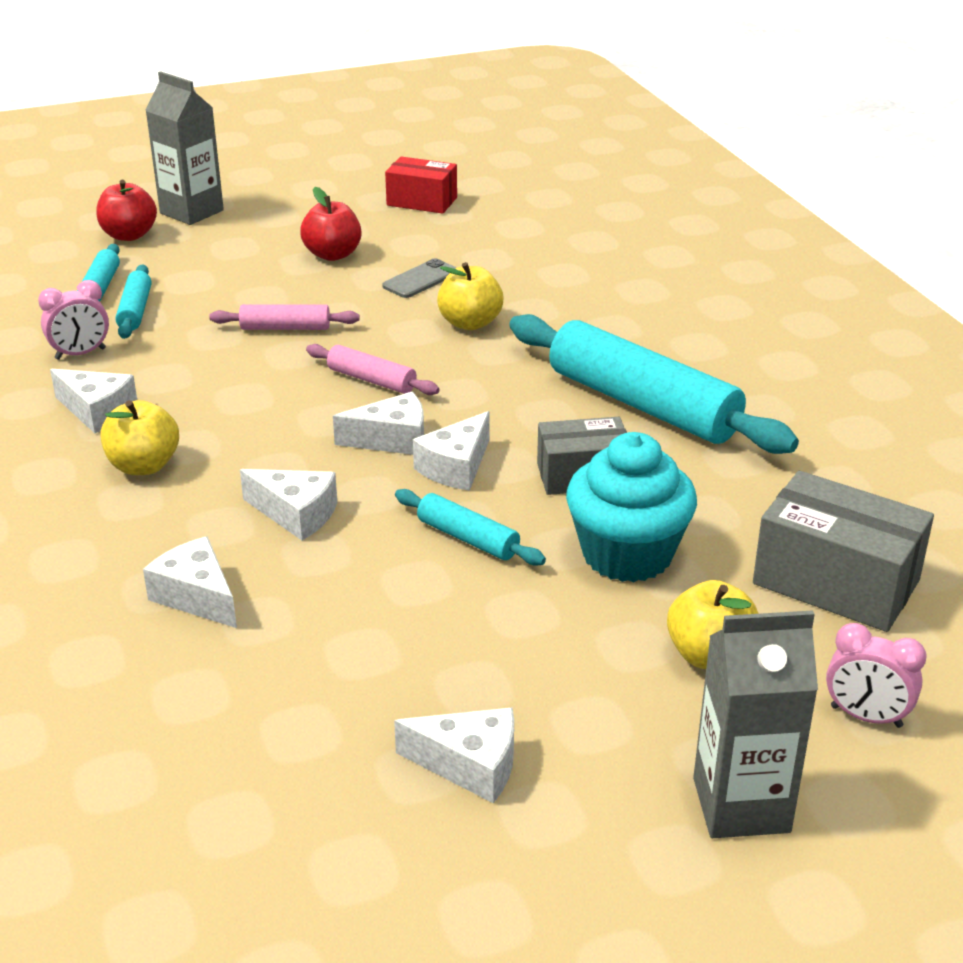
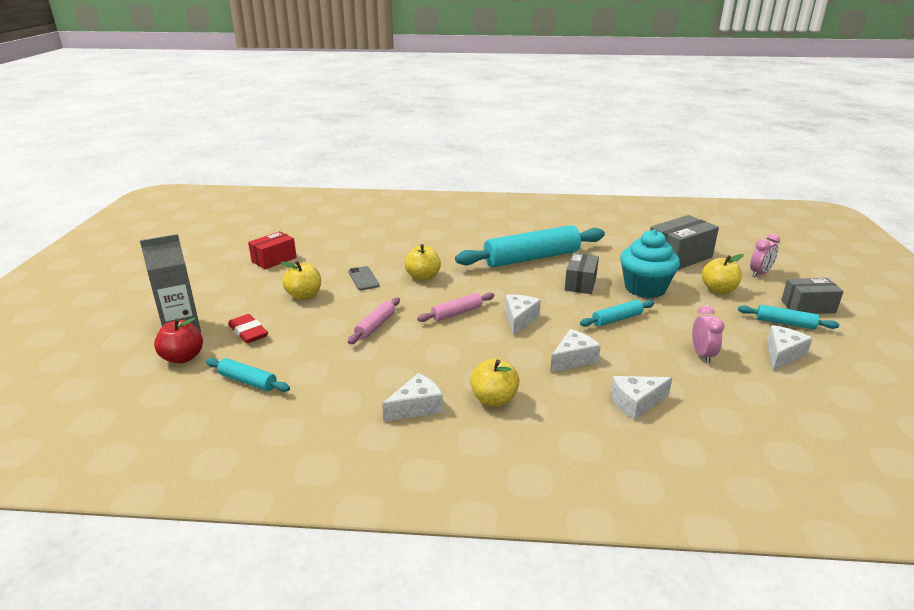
camera: 65 degrees left, 5 degrees down
pink clock [38,280,109,360] -> pink clock moved to [692,305,724,363]
turquoise rolling pin [115,265,151,339] -> turquoise rolling pin moved to [738,305,839,329]
red apple [300,187,361,261] -> yellow apple [281,261,321,300]
white cheese [413,411,490,491] -> none
grey carton [693,610,818,838] -> grey box [781,278,844,314]
none -> red eraser [228,314,268,343]

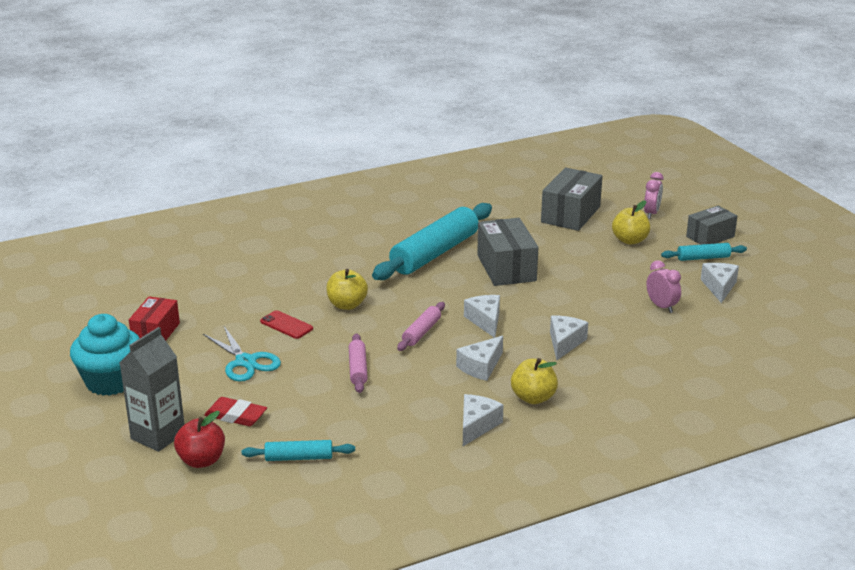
camera: 30 degrees left, 0 degrees up
yellow apple [281,261,321,300] -> turquoise scissors [203,326,281,382]
grey phone [348,266,379,290] -> red phone [260,310,313,339]
grey box [565,253,599,294] -> grey box [477,218,538,286], size x1.53
turquoise rolling pin [580,300,654,327] -> none
white cheese [611,376,672,420] -> white cheese moved to [456,336,503,381]
turquoise cupcake [620,230,680,298] -> turquoise cupcake moved to [70,314,140,396]

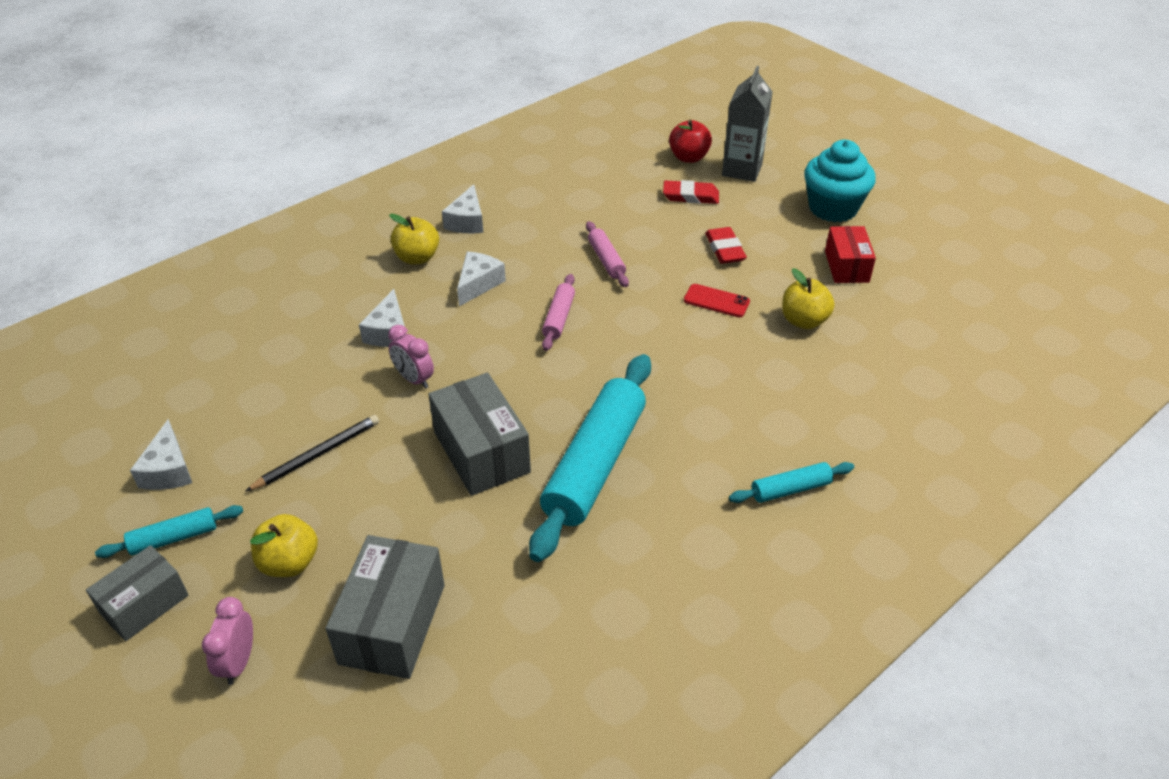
camera: 165 degrees right, 15 degrees up
turquoise scissors [203,326,281,382] -> red eraser [705,227,747,264]
turquoise rolling pin [242,440,355,461] -> turquoise rolling pin moved to [729,462,854,503]
yellow apple [326,269,368,310] -> yellow apple moved to [782,268,835,329]
white cheese [464,295,500,338] -> none
pink clock [646,260,681,313] -> pink clock moved to [388,325,434,389]
none -> black pencil [245,415,379,492]

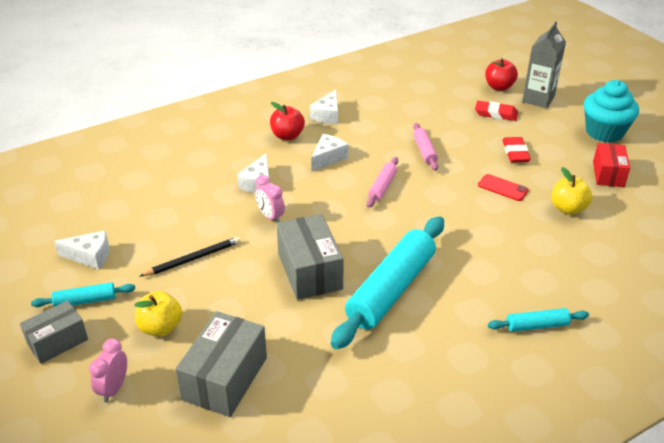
camera: 10 degrees right, 5 degrees down
white cheese [130,419,192,490] -> white cheese turned 90 degrees counterclockwise [54,231,109,270]
yellow apple [389,214,439,264] -> red apple [270,102,305,140]

